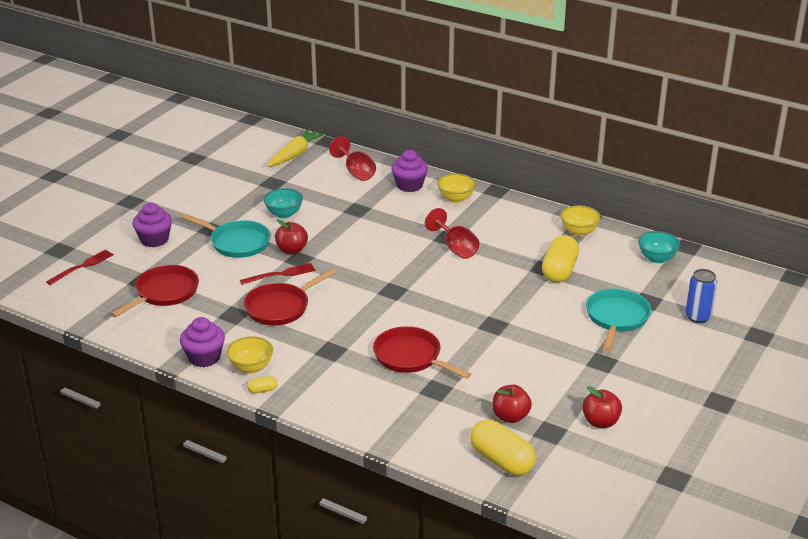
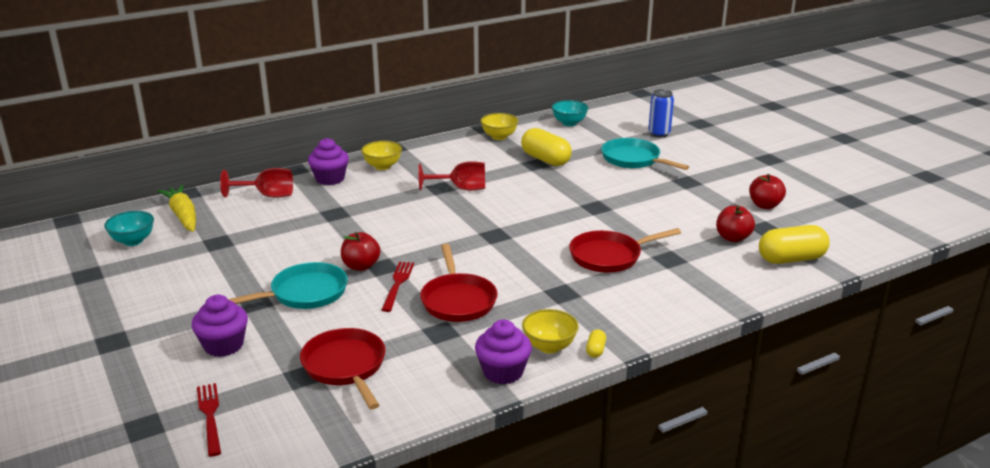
camera: 60 degrees left, 5 degrees down
turquoise bowl [264,188,303,219] -> turquoise bowl moved to [104,211,154,246]

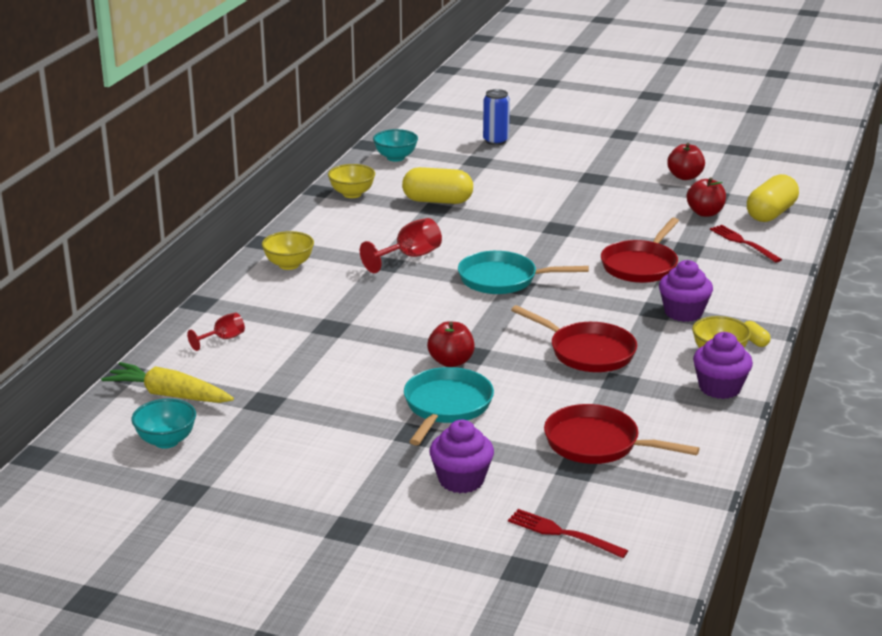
camera: 40 degrees left, 0 degrees up
red goblet [220,168,293,198] -> red goblet [187,313,245,351], size x0.61
purple cupcake [308,138,349,185] -> purple cupcake moved to [659,260,713,322]
red fork [382,262,414,312] -> red fork moved to [710,225,782,263]
turquoise pan [601,138,689,170] -> turquoise pan moved to [458,251,589,294]

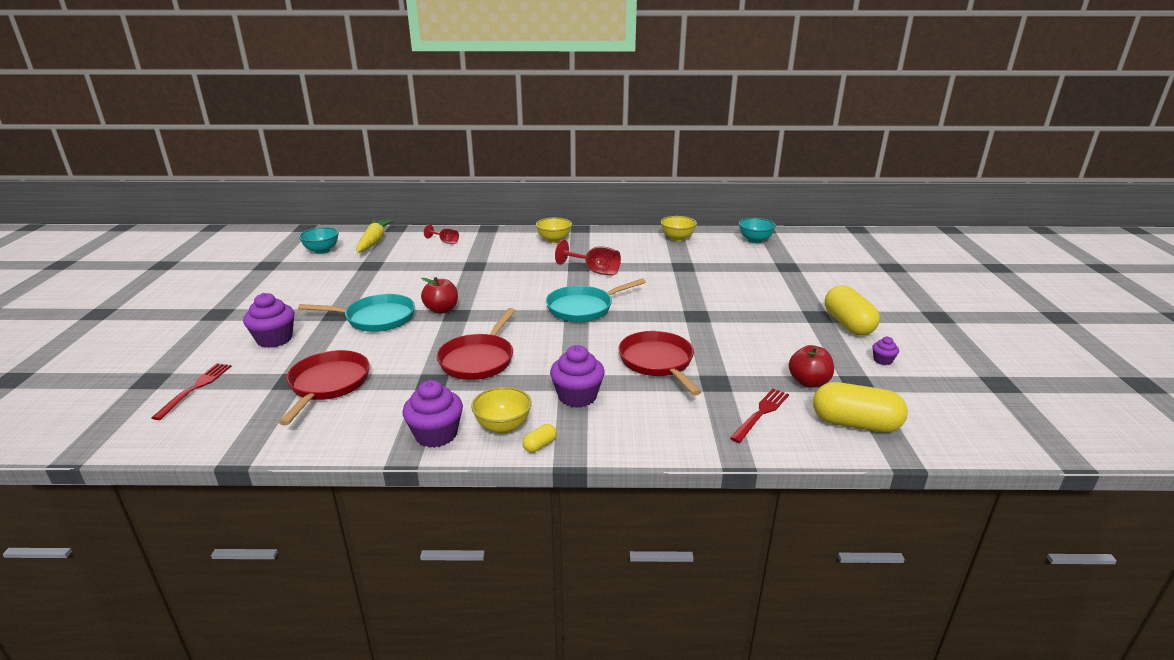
camera: 70 degrees right, 0 degrees up
yellow capsule [402,167,473,204] -> yellow capsule moved to [825,286,880,336]
turquoise pan [458,251,589,294] -> turquoise pan turned 105 degrees counterclockwise [546,278,646,322]
blue can [483,89,510,145] -> none
red pan [601,218,679,283] -> red pan turned 60 degrees clockwise [618,331,701,396]
red apple [667,143,705,180] -> purple cupcake [872,337,899,365]

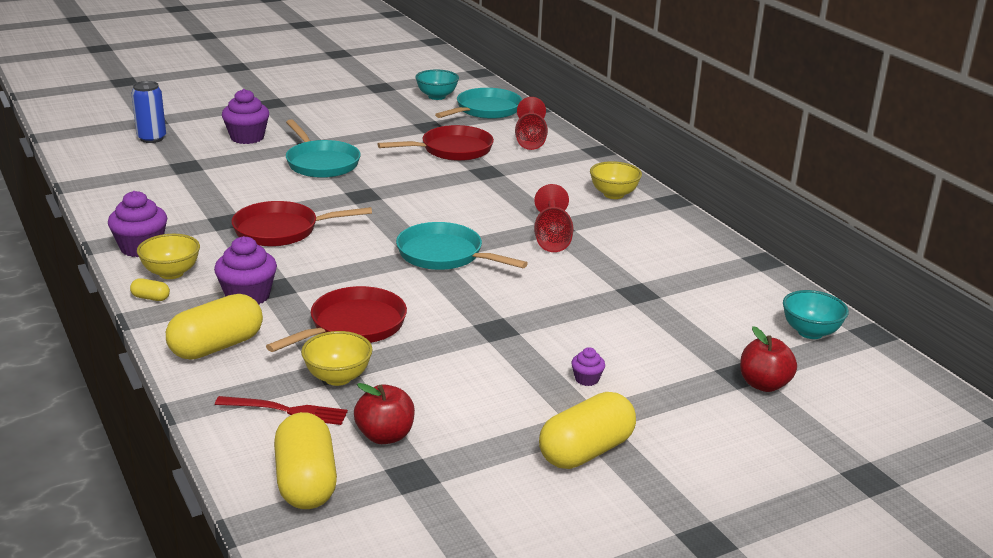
camera: 60 degrees right, 0 degrees up
red fork [151,363,231,420] -> blue can [131,81,166,143]
red pan [279,350,370,425] -> red pan moved to [378,125,494,161]
yellow carrot [356,220,394,253] -> turquoise pan [435,88,522,119]
red apple [421,277,458,314] -> red apple moved to [740,326,797,392]
red goblet [424,224,459,244] -> red goblet [515,97,548,150], size x1.64
yellow bowl [661,216,697,241] -> yellow bowl moved to [301,331,373,386]
purple cupcake [872,337,899,365] -> purple cupcake moved to [571,347,605,386]
none -> yellow capsule [166,294,263,359]

